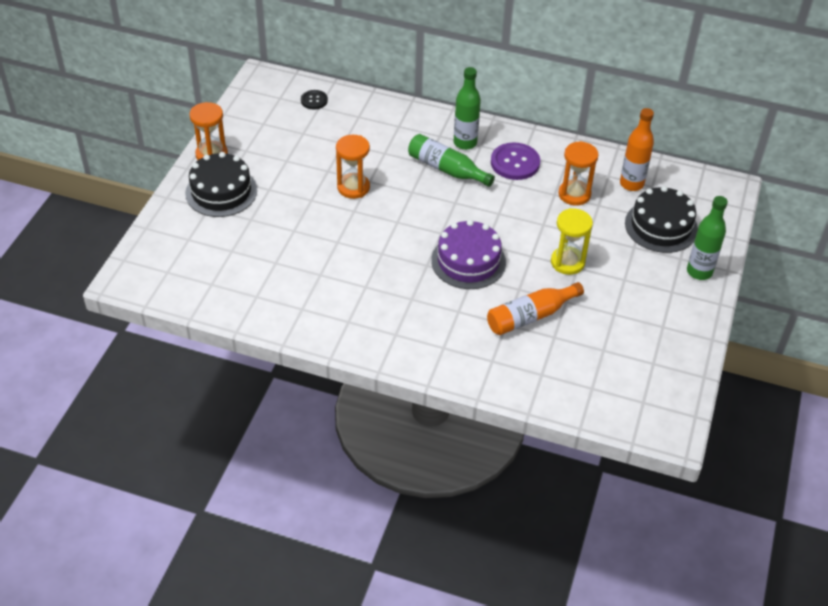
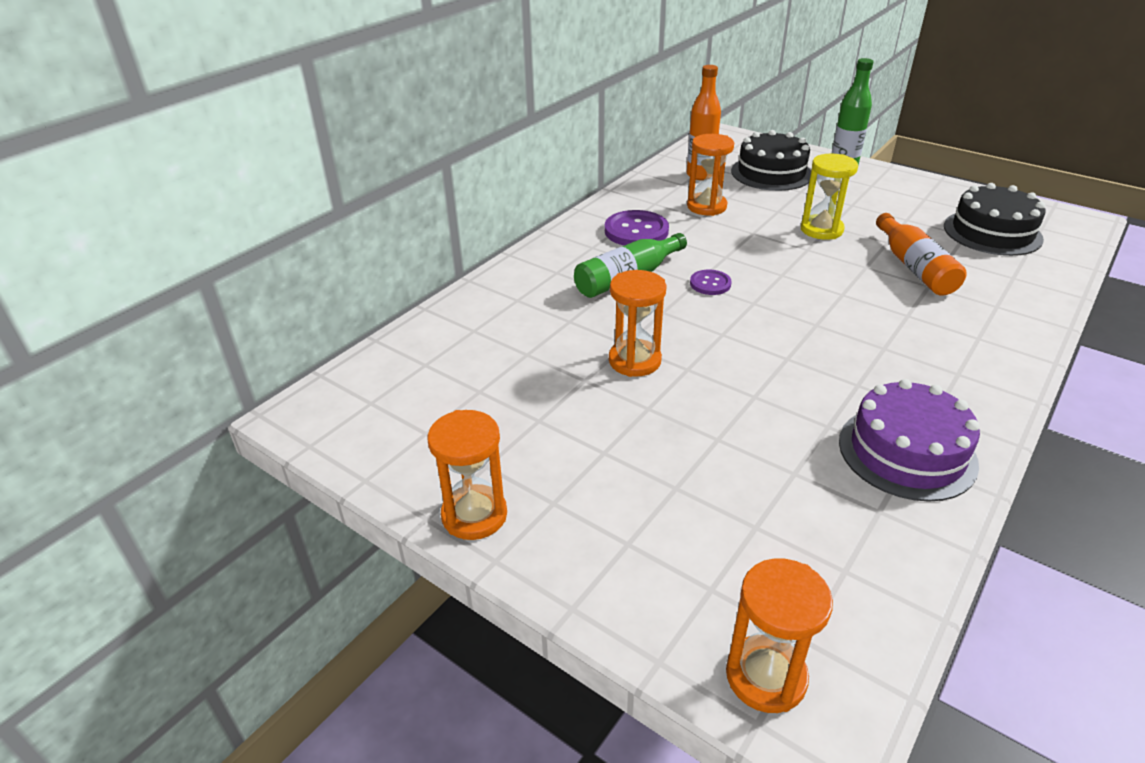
camera: 70 degrees left, 10 degrees down
black cake [185,152,257,217] -> black cake moved to [944,183,1046,256]
black button [301,90,328,109] -> none
purple cake [431,220,506,289] -> purple cake moved to [839,379,980,502]
green bottle [453,67,481,150] -> none
none -> purple button [690,270,732,295]
none -> orange hourglass [726,558,833,713]

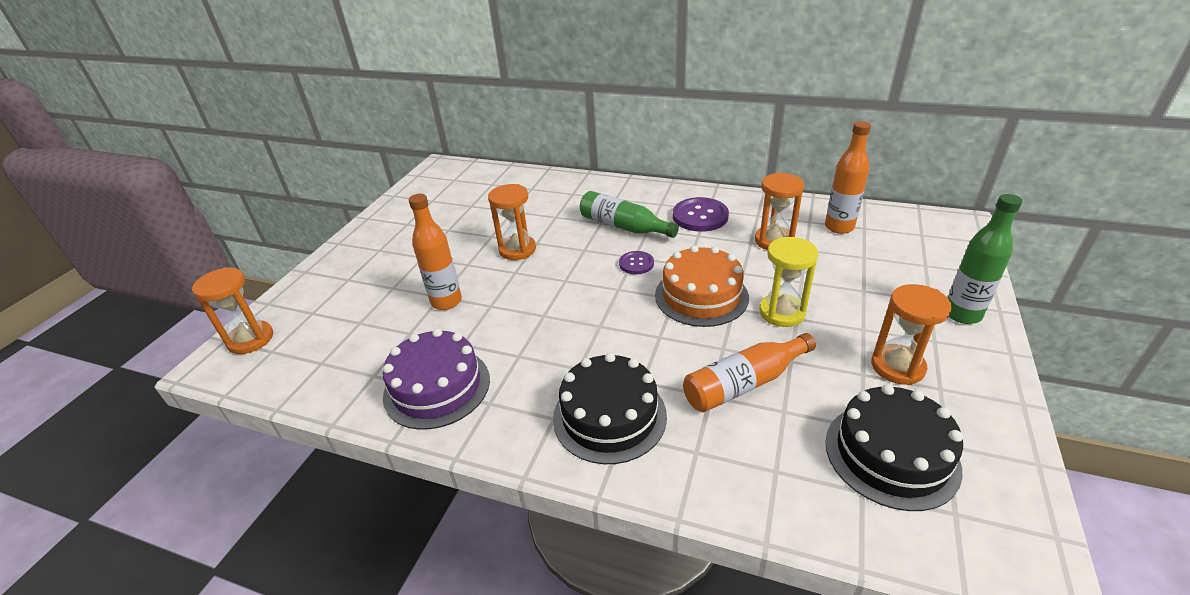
camera: 75 degrees right, 0 degrees up
orange hourglass [427,410,507,540] -> orange hourglass moved to [871,284,952,385]
black cake [731,130,811,191] -> black cake moved to [553,353,667,464]
none -> orange bottle [409,194,462,310]
none -> orange cake [655,245,749,327]

